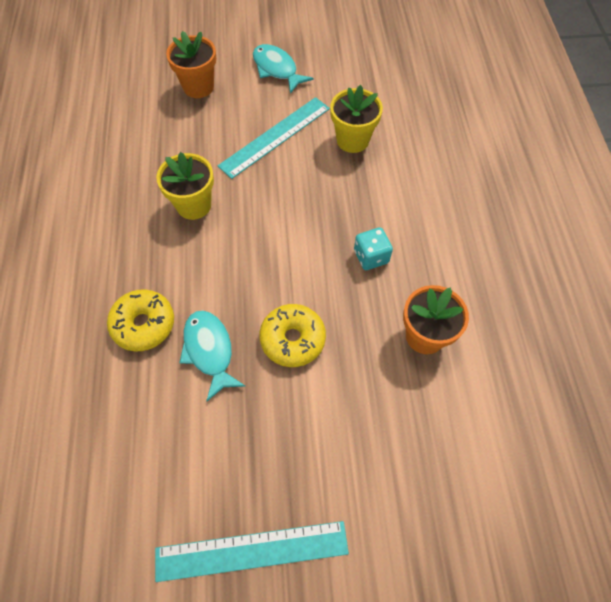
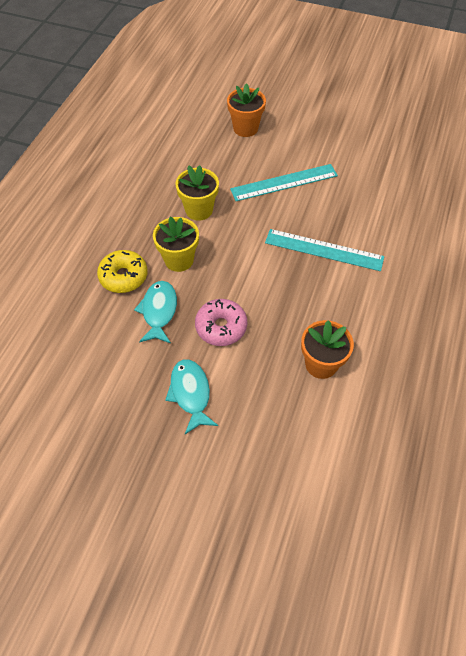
camera: 25 degrees right, 5 degrees down
turquoise ruler [155,521,349,582] -> turquoise ruler moved to [265,229,384,271]
turquoise fish [253,44,314,94] -> turquoise fish moved to [165,359,218,434]
yellow donut [259,304,326,367] -> pink donut [195,299,247,346]
yellow flower pot [330,85,383,153] -> yellow flower pot moved to [153,217,199,272]
turquoise dice [354,227,393,270] -> none

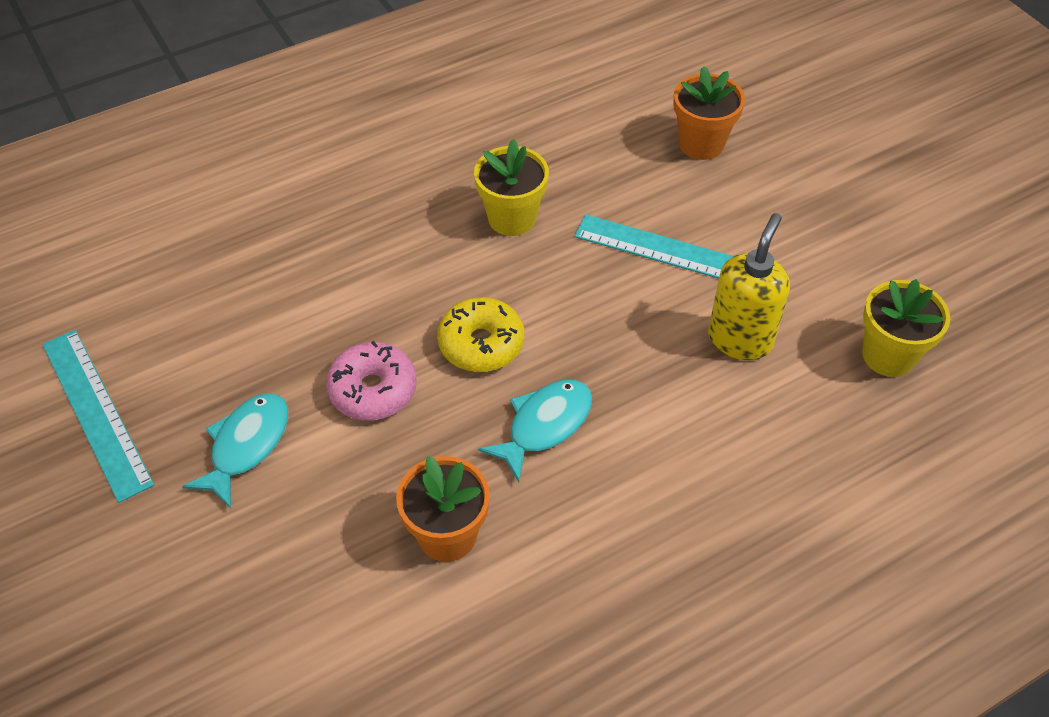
camera: 40 degrees right, 5 degrees down
yellow donut [97,250,148,293] -> yellow donut moved to [437,297,524,372]
turquoise fish [134,281,177,344] -> turquoise fish moved to [478,380,592,482]
yellow flower pot [153,217,199,272] -> yellow flower pot moved to [862,279,951,377]
turquoise ruler [265,229,384,271] -> turquoise ruler moved to [42,330,154,503]
none -> yellow soap dispenser [708,213,790,360]

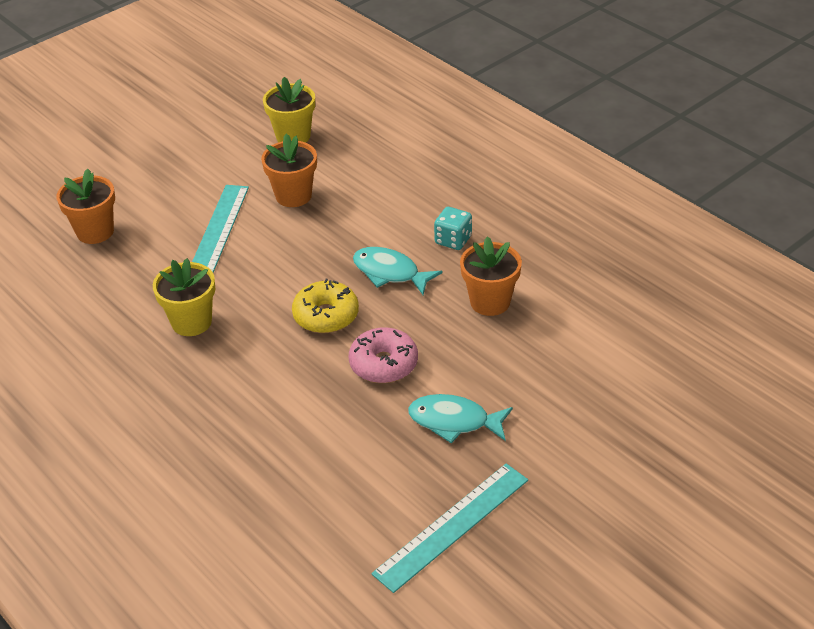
camera: 100 degrees left, 10 degrees down
yellow soap dispenser [708,213,790,360] -> orange flower pot [261,133,317,207]
none -> turquoise dice [434,207,472,250]

